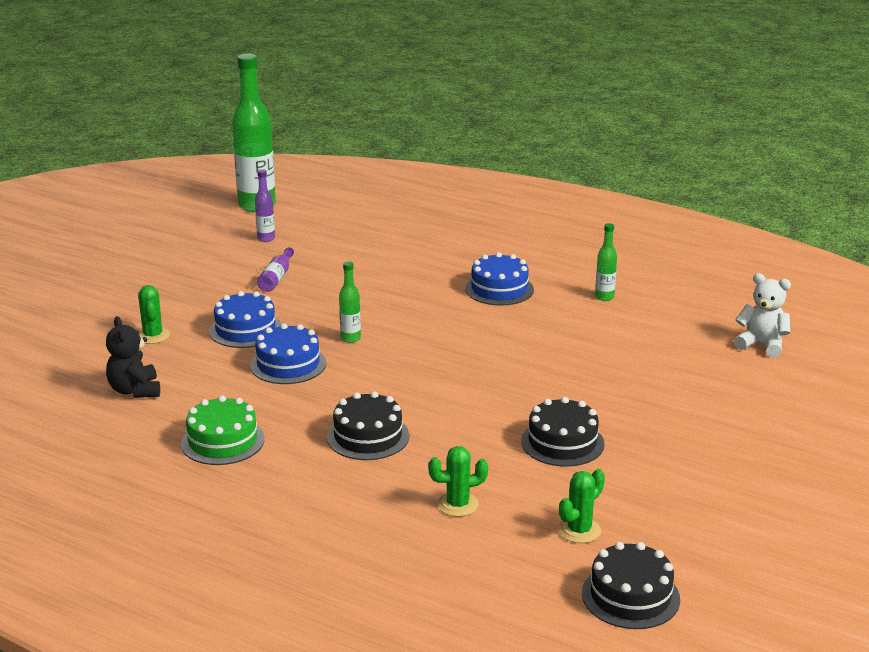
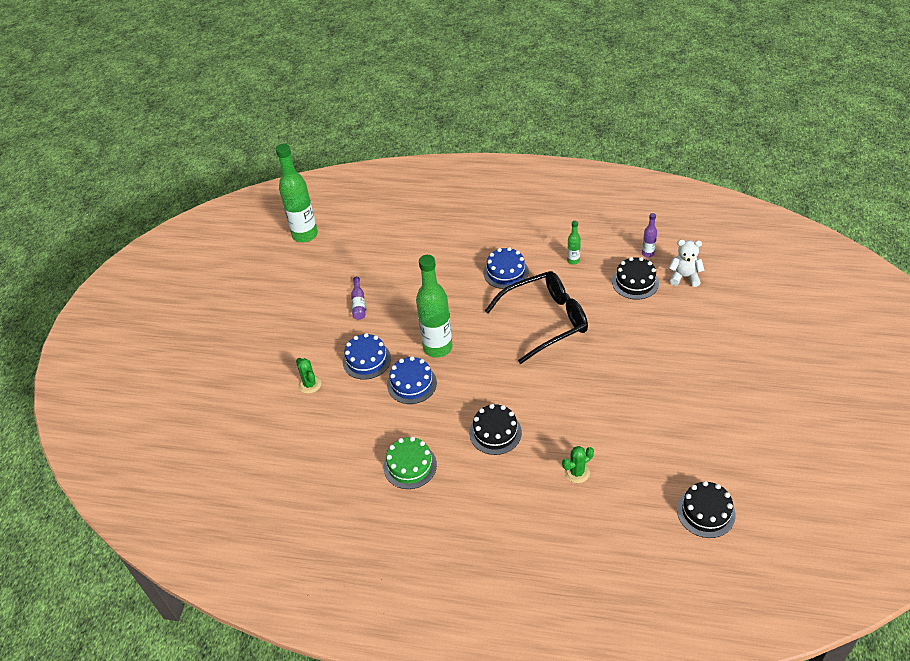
camera: 15 degrees left, 20 degrees up
black teddy bear [106,316,160,398] -> none
purple bottle [255,169,275,242] -> purple bottle moved to [642,213,657,257]
green bottle [339,261,361,343] -> green bottle [416,255,453,357], size x2.22
black cake [521,397,605,467] -> black cake moved to [612,257,659,299]
green cactus [558,469,605,543] -> none
none -> black glasses [485,271,588,364]

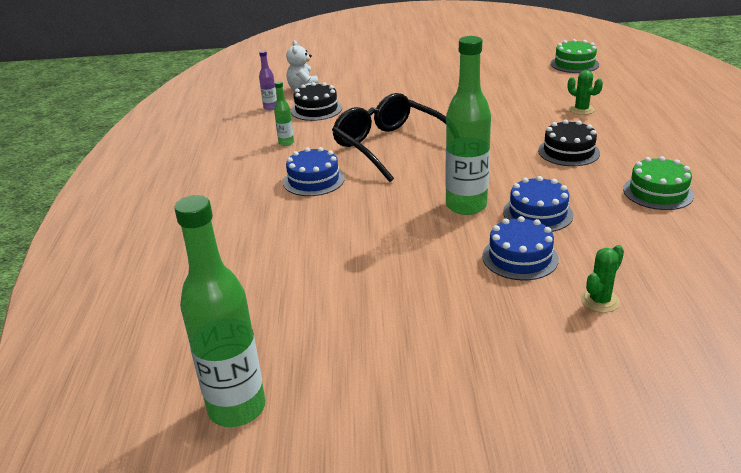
camera: 105 degrees left, 15 degrees down
purple bottle [351,277,366,320] -> none
black cake [677,481,735,538] -> green cake [551,39,599,73]

